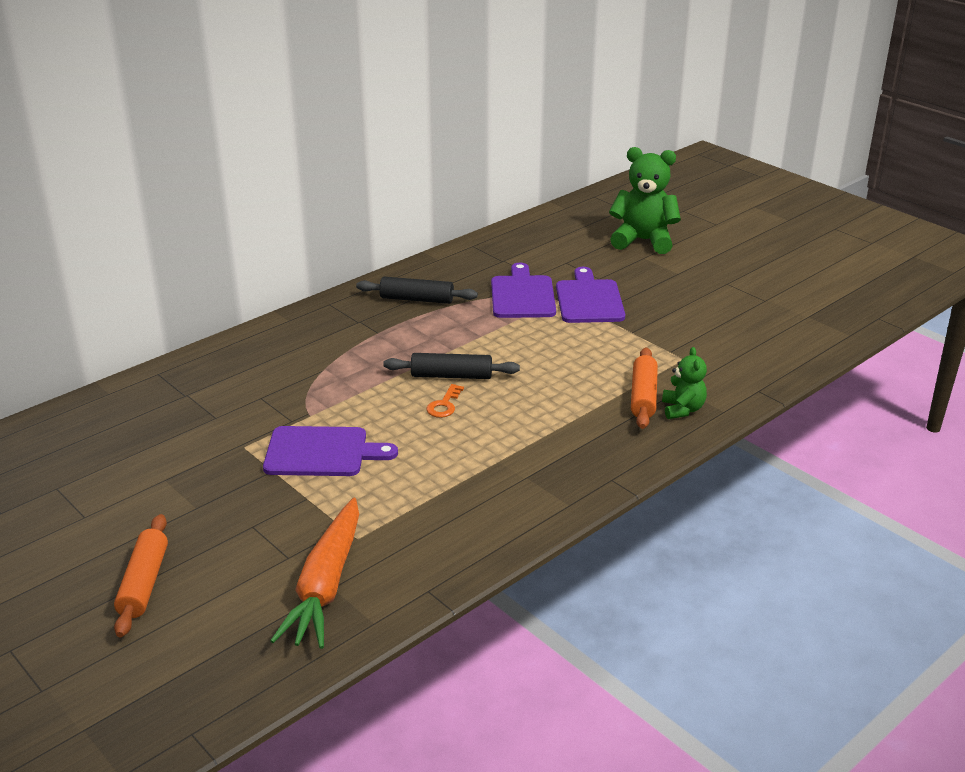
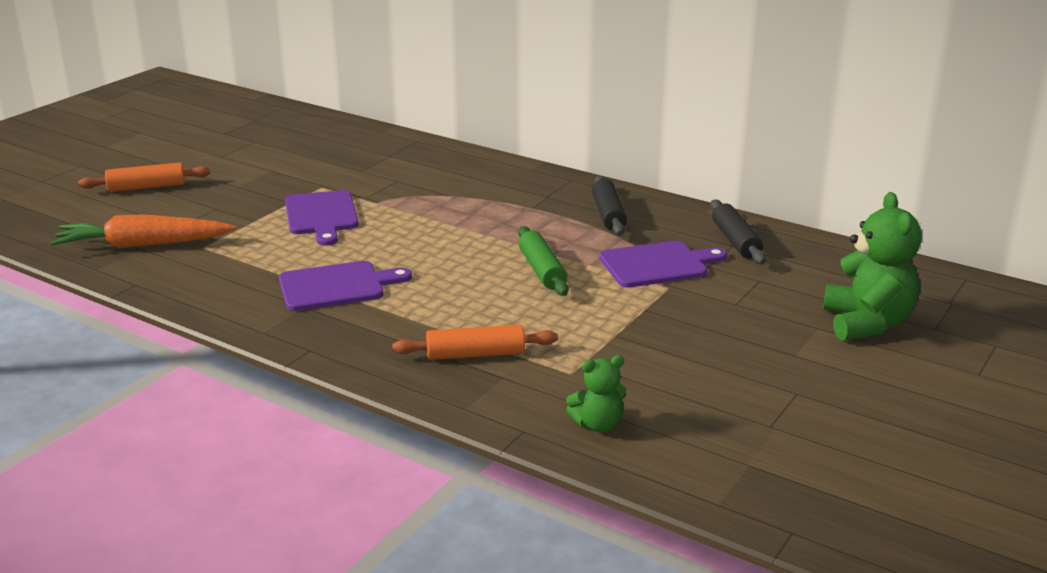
camera: 75 degrees right, 5 degrees down
black rolling pin [383,353,520,379] -> black rolling pin moved to [710,199,766,264]
orange key [426,384,464,418] -> none
purple cutting board [556,267,625,323] -> purple cutting board moved to [279,261,412,311]
green teddy bear [662,347,707,419] -> green teddy bear moved to [566,355,626,432]
none -> green rolling pin [518,226,569,296]

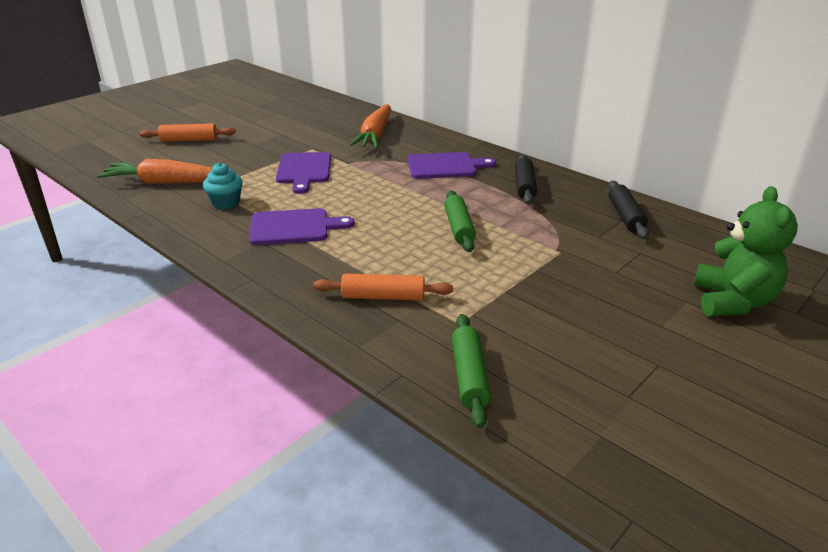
camera: 10 degrees right, 5 degrees up
green teddy bear [566,355,626,432] -> green rolling pin [452,314,491,428]
purple cutting board [599,241,727,288] -> purple cutting board moved to [407,152,496,179]
none -> turquoise cupcake [203,163,243,209]
none -> orange carrot [350,104,391,148]

